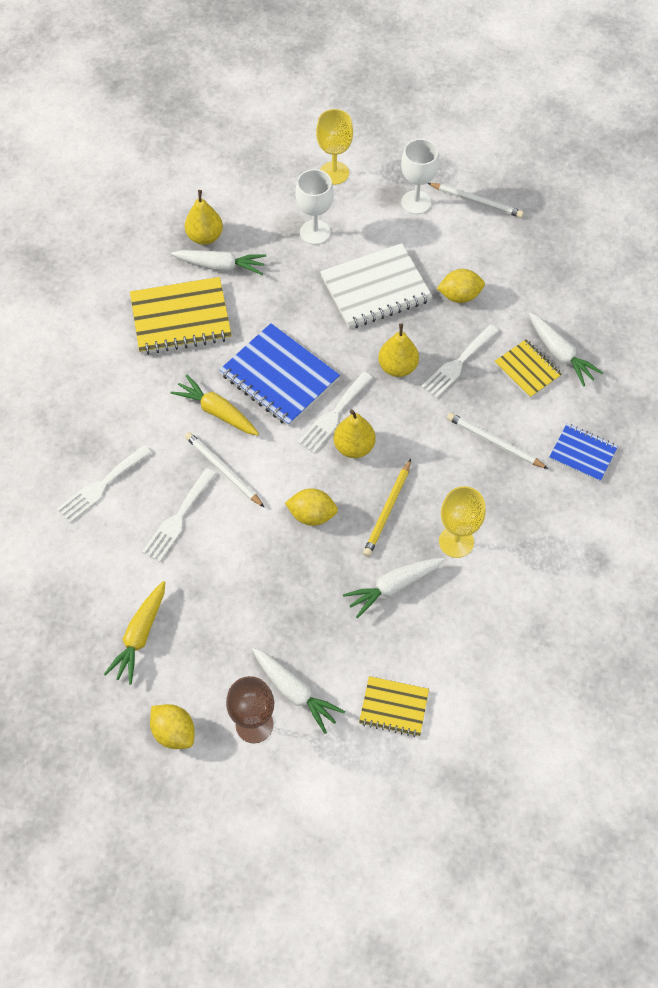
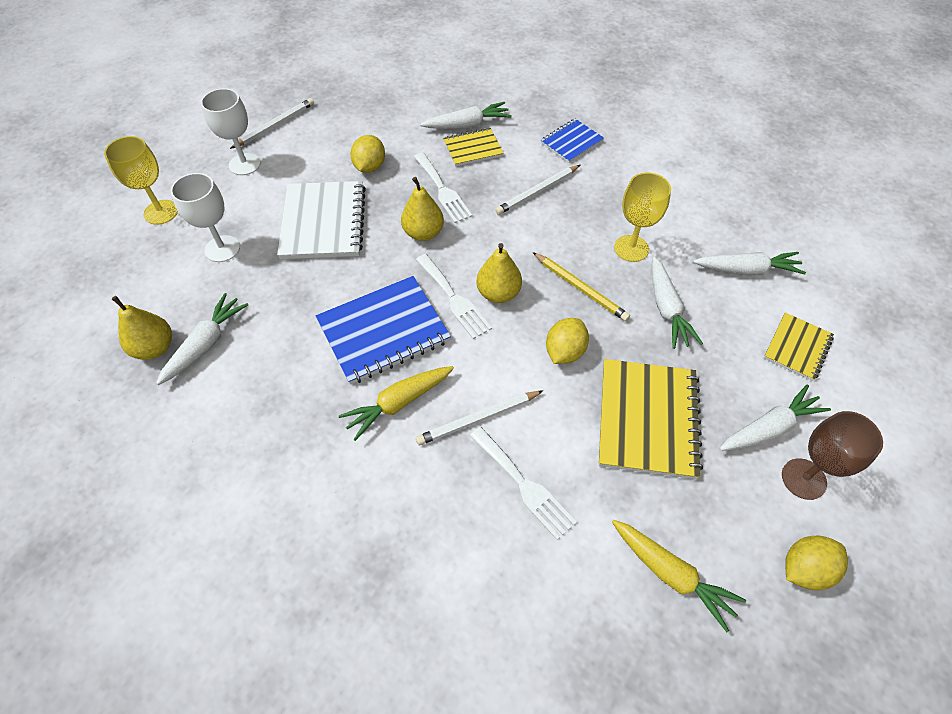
camera: 70 degrees left, 5 degrees down
white fork [57,445,152,523] -> none
yellow notebook [130,277,232,355] -> yellow notebook moved to [598,359,703,479]
none -> white carrot [693,252,806,275]

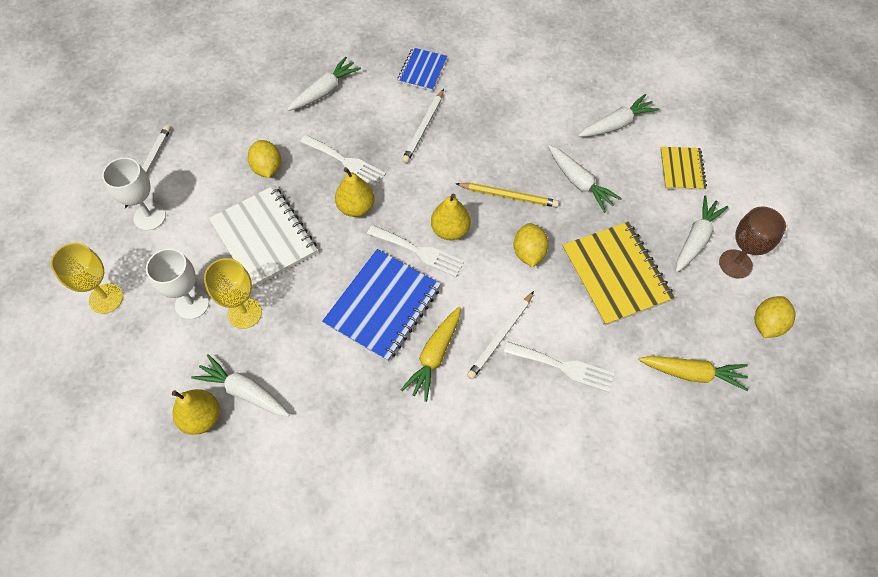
camera: 30 degrees left, 5 degrees up
white carrot [156,293,249,385] -> white carrot turned 60 degrees counterclockwise [191,354,290,417]
yellow notebook [443,128,504,167] -> none
yellow goblet [614,173,671,262] -> yellow goblet moved to [204,258,262,329]

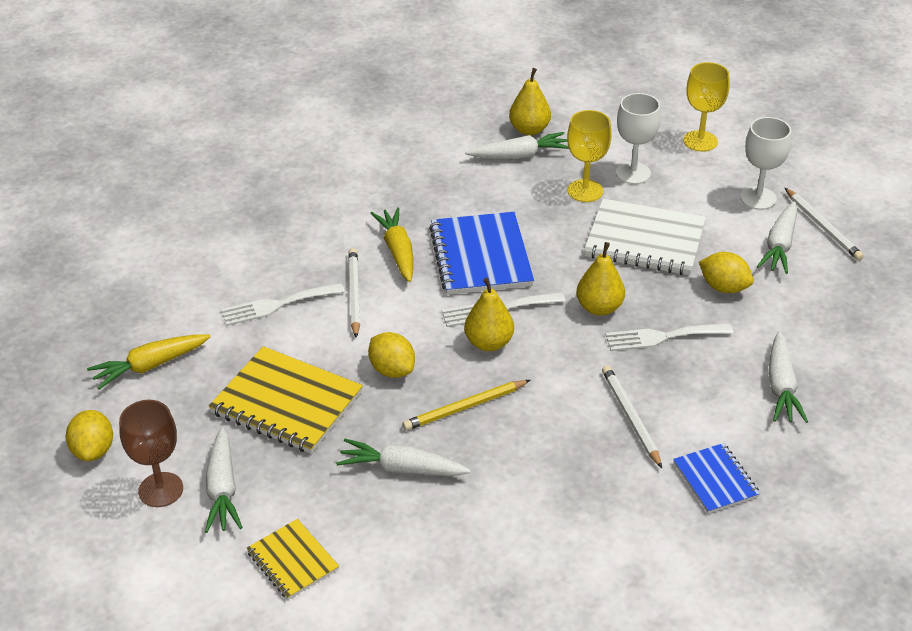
camera: 140 degrees right, 20 degrees down
white carrot [578,94,659,137] -> white carrot moved to [757,202,798,274]

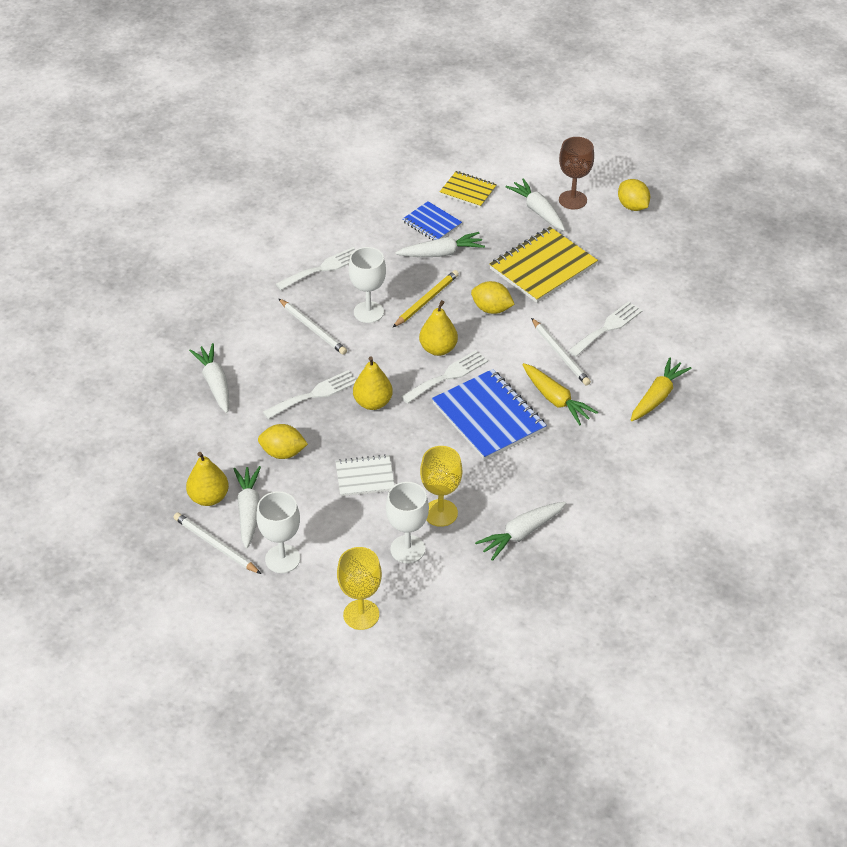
camera: 155 degrees right, 5 degrees up
yellow carrot [87,334,210,389] -> yellow carrot moved to [631,357,692,421]
yellow notebook [209,346,363,454] -> yellow notebook turned 45 degrees counterclockwise [489,227,598,303]
yellow pear [509,68,551,135] -> yellow pear moved to [186,452,229,506]
white notebook [584,199,706,275] -> white notebook [335,454,395,496], size x0.57
blue notebook [673,443,760,514] -> blue notebook moved to [403,201,462,240]
none -> white fork [276,247,355,290]
none -> white goblet [349,247,386,323]

